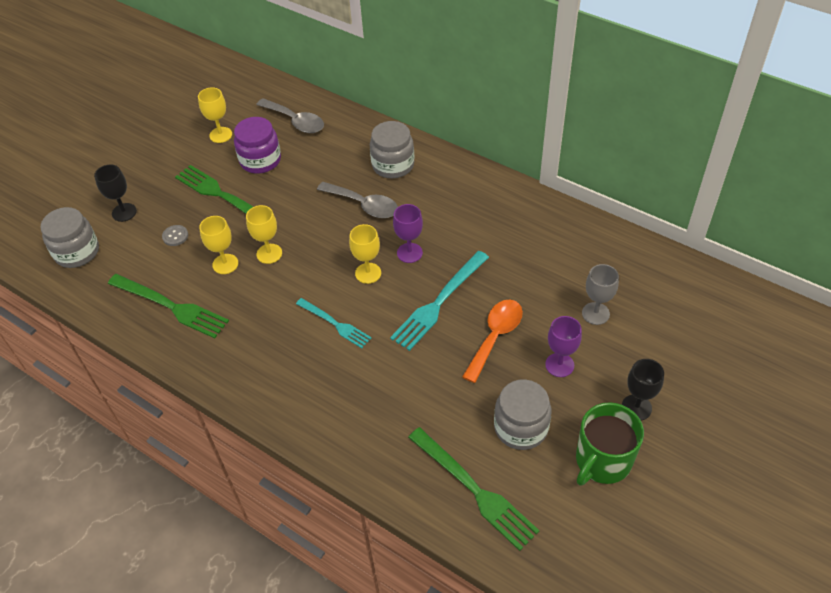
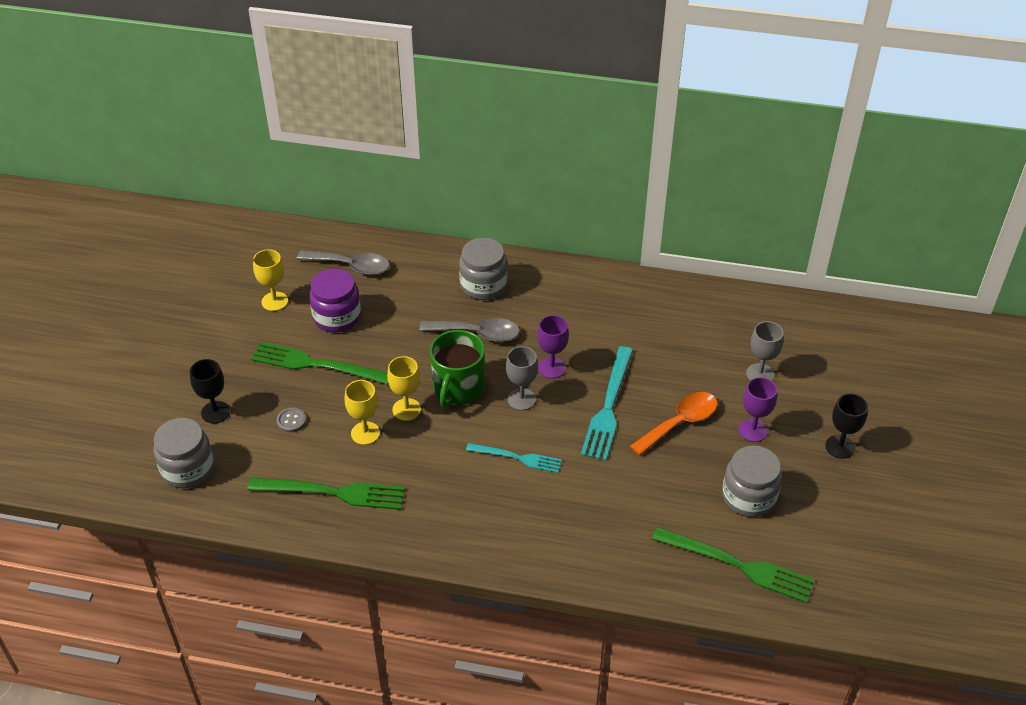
camera: 25 degrees left, 5 degrees down
yellow goblet [349,224,381,284] -> grey goblet [506,346,538,410]
orange spoon [462,299,523,383] -> orange spoon turned 45 degrees clockwise [630,392,718,456]
green mug [576,402,644,485] -> green mug moved to [430,330,485,408]

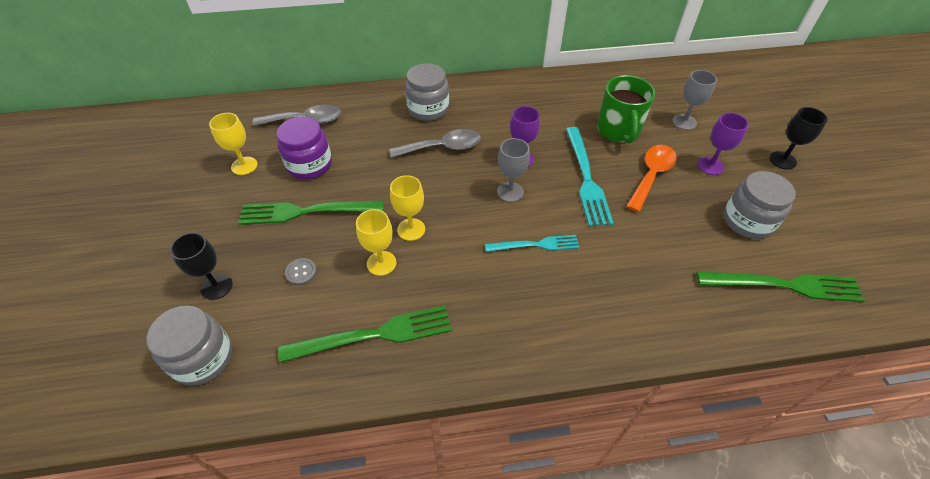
camera: 20 degrees left, 5 degrees up
green mug [430,330,485,408] -> green mug moved to [597,75,655,144]

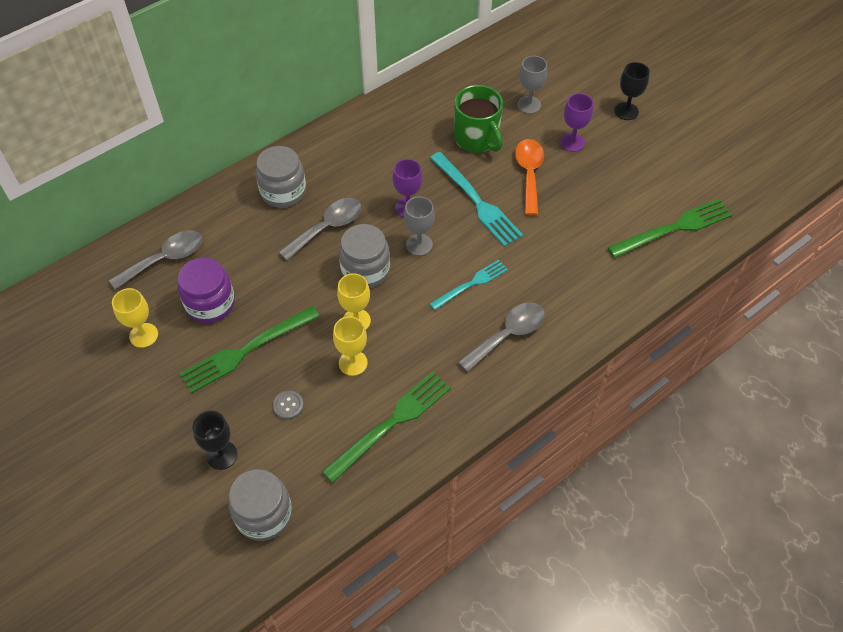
camera: 30 degrees left, 5 degrees up
grey jar [724,171,796,239] -> grey jar moved to [339,224,390,288]
none -> grey spoon [458,302,545,372]

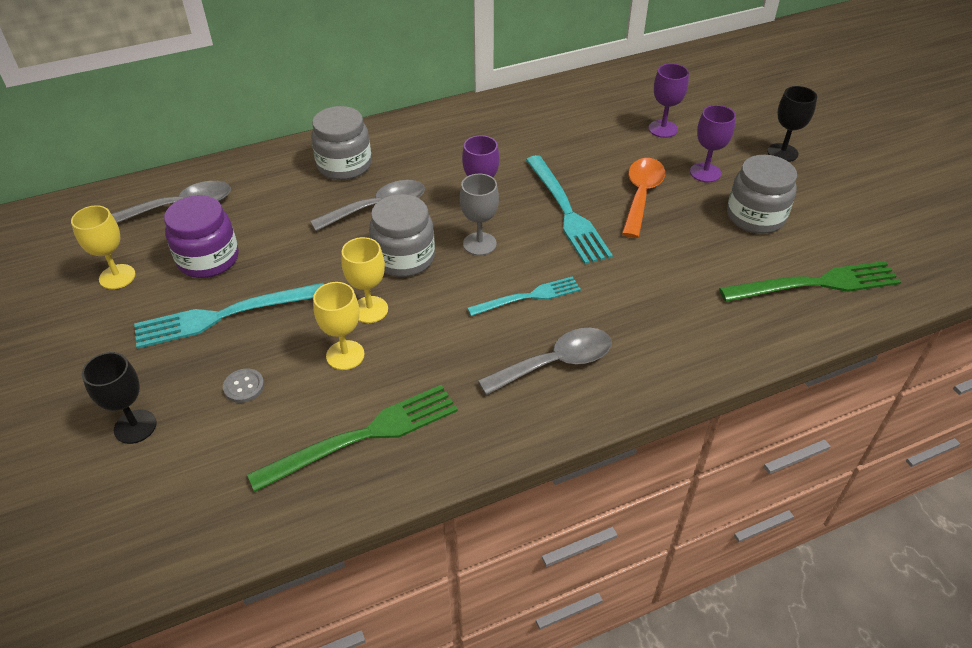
camera: 15 degrees right, 10 degrees down
green fork [180,306,320,393] -> turquoise fork [134,283,324,349]
grey jar [228,469,292,541] -> grey jar moved to [727,155,797,234]
green mug [454,85,503,153] -> none
grey goblet [517,56,547,114] -> purple goblet [649,63,689,138]

